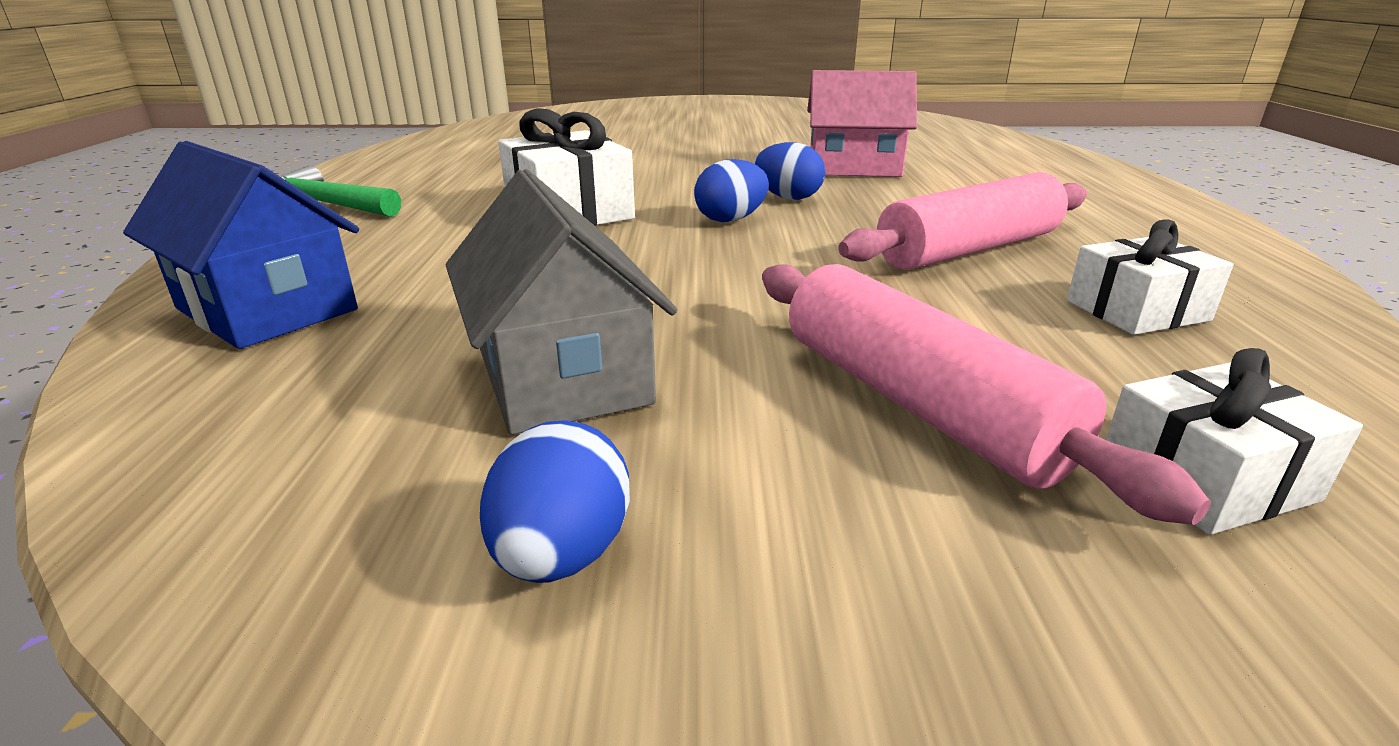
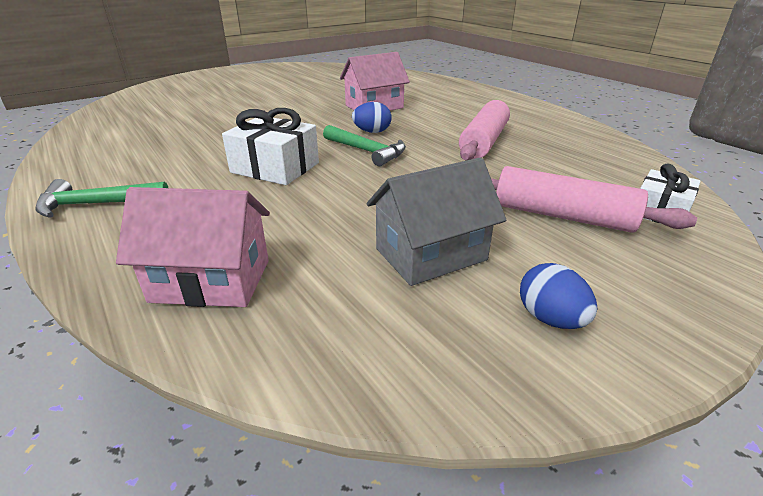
camera: 35 degrees left, 5 degrees up
blue house [123,141,359,349] -> pink house [116,187,270,307]
grey house [446,169,677,435] -> grey house turned 60 degrees counterclockwise [367,158,506,286]
blue egg [694,159,769,222] -> green hammer [323,125,406,167]
white gift [1067,219,1234,335] -> none

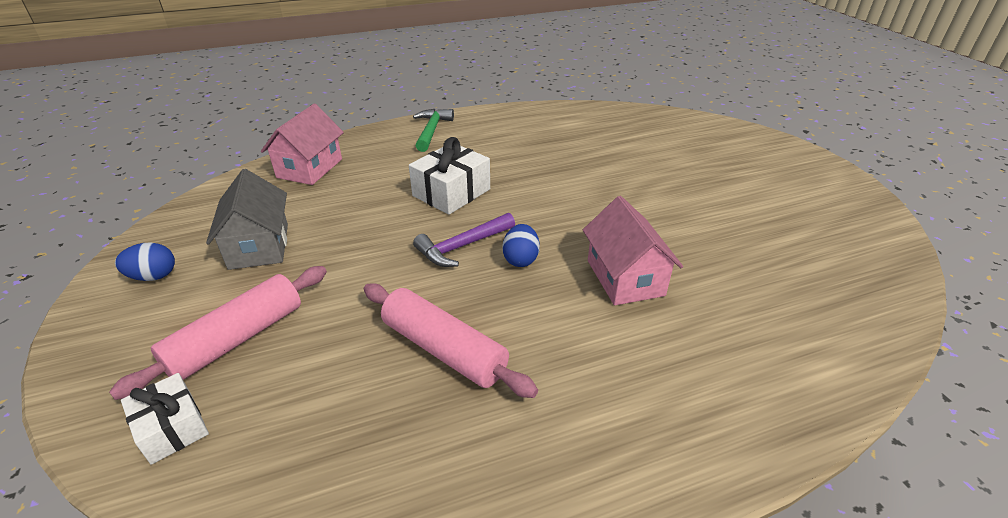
camera: 105 degrees right, 5 degrees up
green hammer [323,125,406,167] -> purple hammer [413,213,515,267]

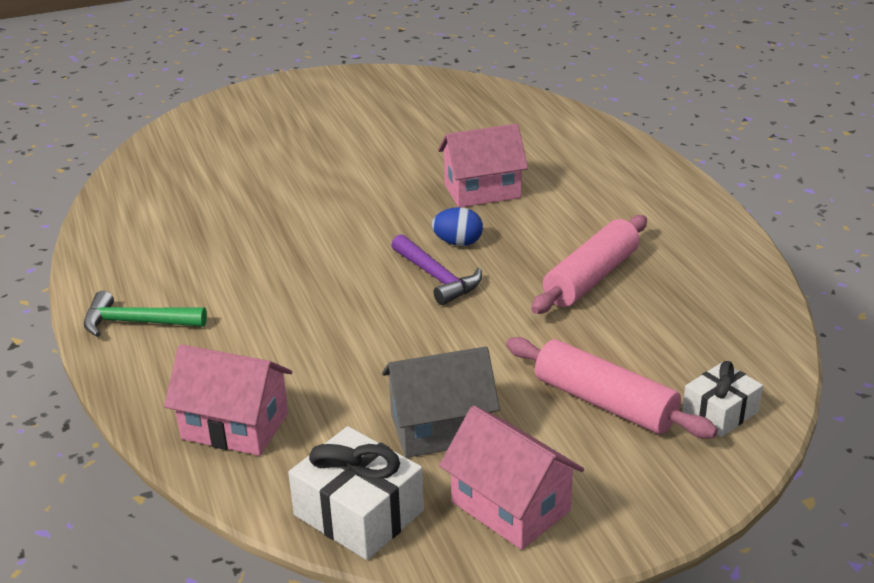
camera: 90 degrees left, 5 degrees down
blue egg [115,243,175,281] -> pink house [439,406,584,550]
white gift [409,137,490,215] -> white gift moved to [288,426,424,560]

